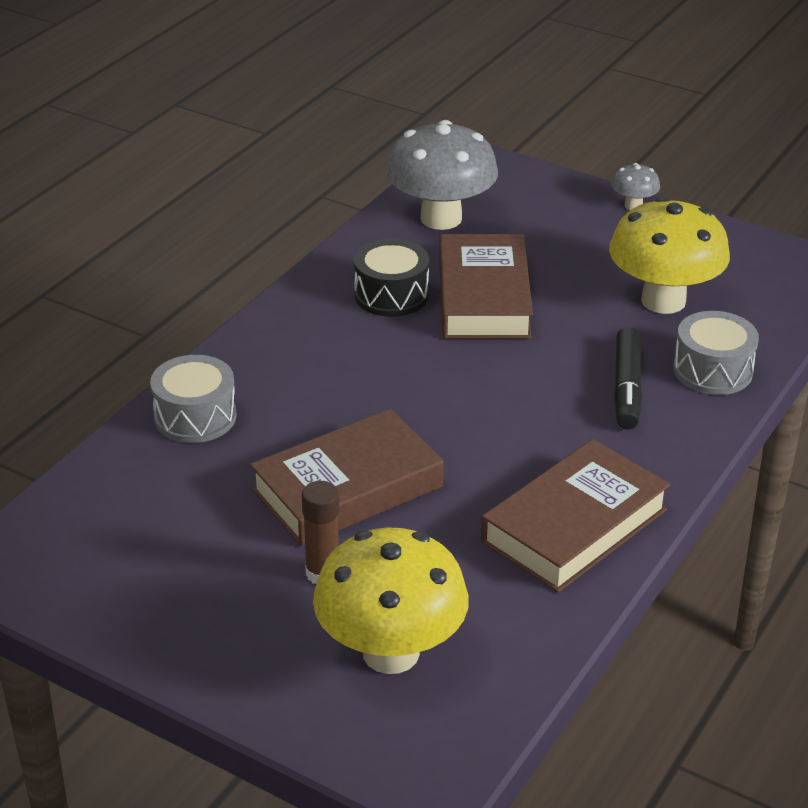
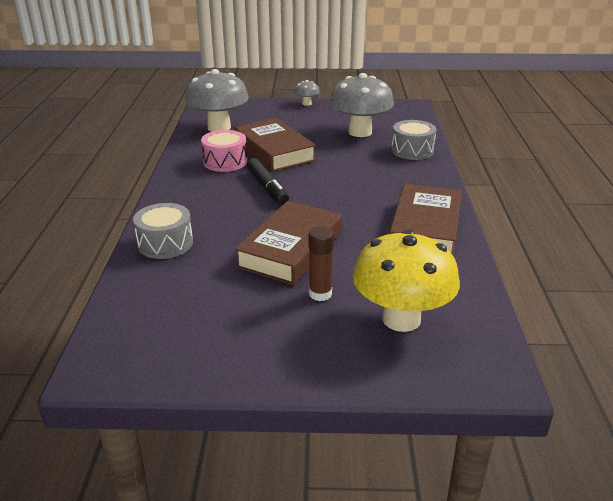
camera: 30 degrees left, 5 degrees down
black drum [354,239,429,317] -> pink drum [201,130,247,172]
yellow mushroom [609,197,730,314] -> grey mushroom [330,73,394,137]
black marker [614,327,642,430] -> black marker moved to [247,158,289,205]

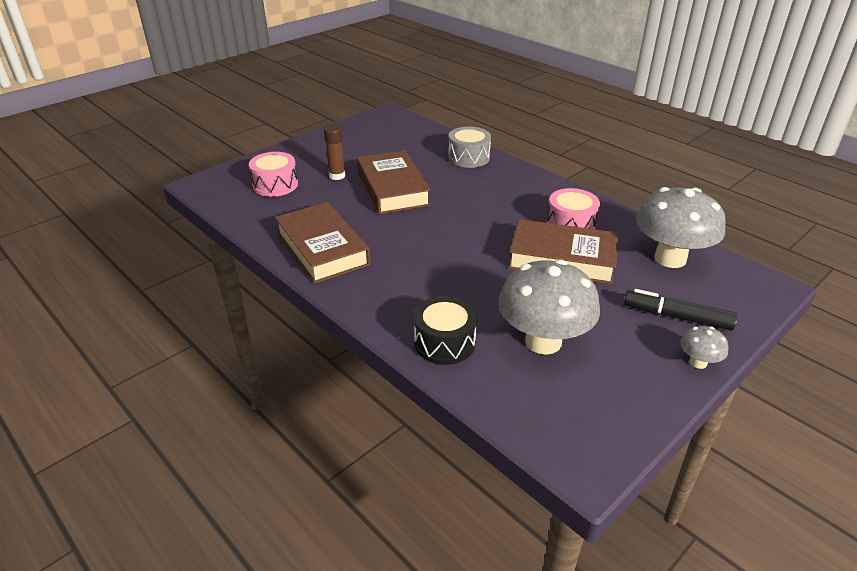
camera: 135 degrees right, 5 degrees up
black marker [247,158,289,205] -> black marker moved to [624,289,738,331]
yellow mushroom [353,230,460,332] -> pink drum [249,152,298,197]
grey drum [391,120,437,160] -> black drum [414,296,477,365]

